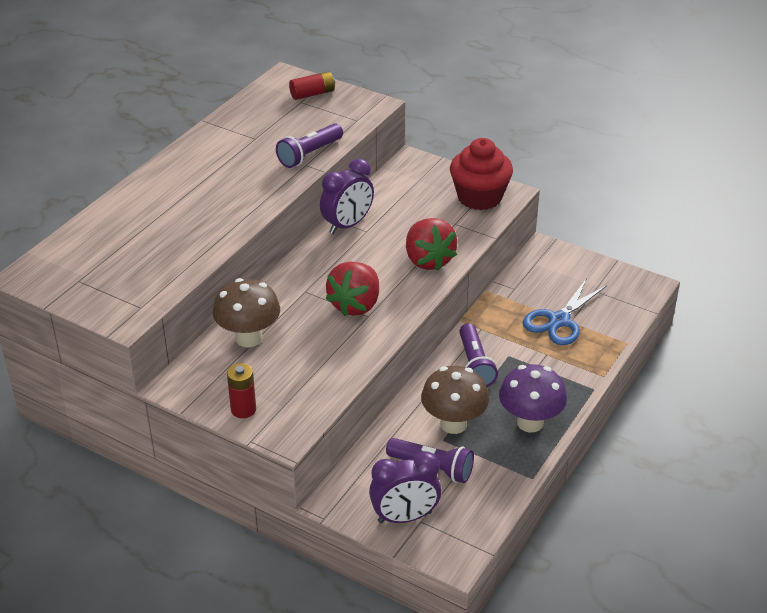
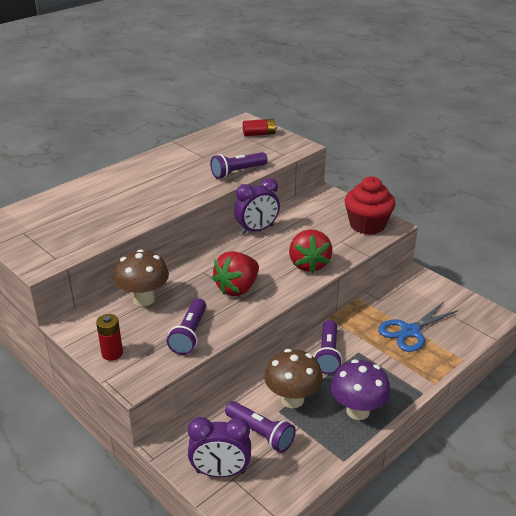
camera: 15 degrees right, 5 degrees down
none -> purple flashlight [167,298,206,355]

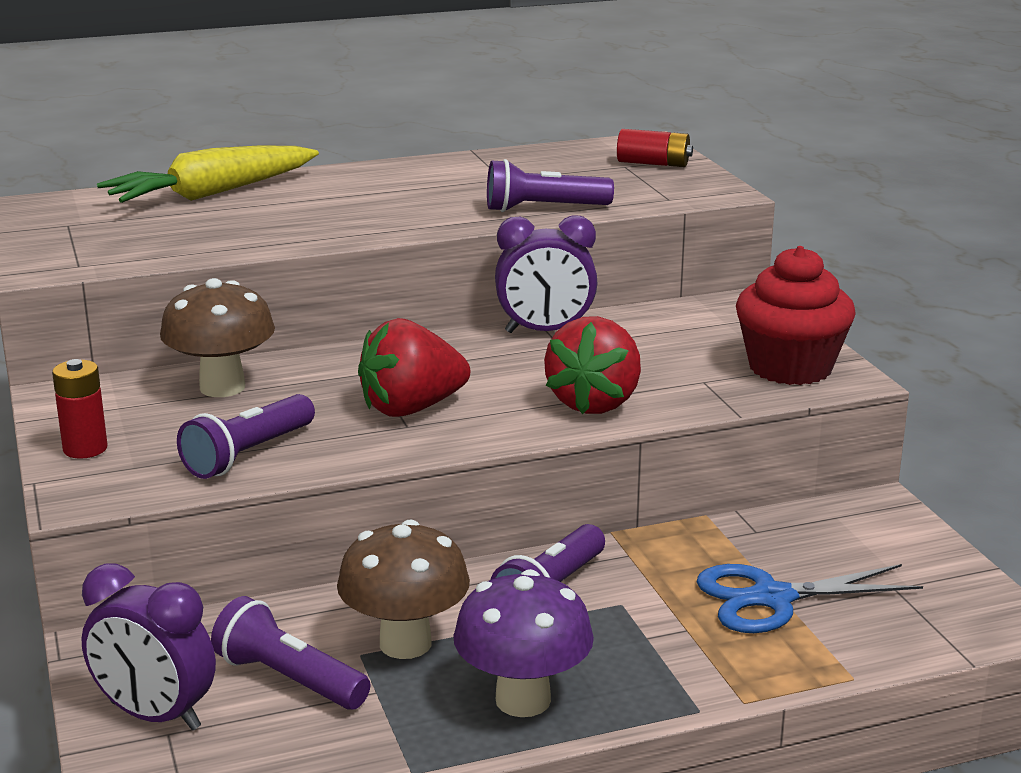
camera: 25 degrees right, 10 degrees down
purple flashlight [225,401,296,453] -> purple flashlight turned 150 degrees clockwise [211,596,370,710]
none -> yellow carrot [97,146,319,203]

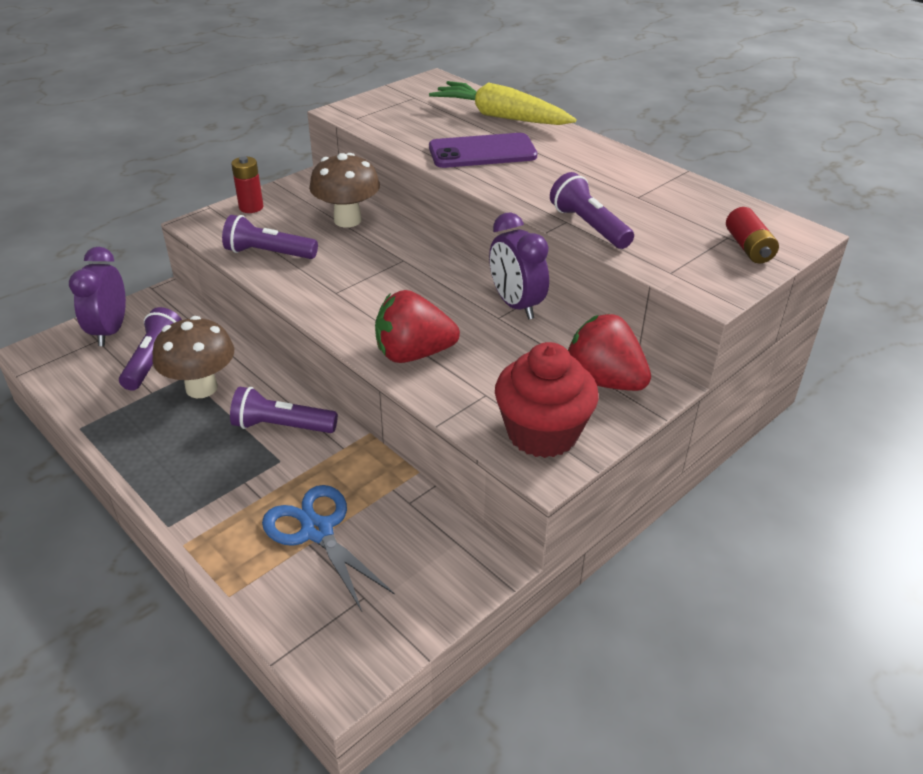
camera: 65 degrees right, 15 degrees up
red strawberry [358,318,470,417] -> red strawberry moved to [568,314,651,391]
purple mushroom [453,569,594,717] -> none
none -> purple phone [429,133,537,168]

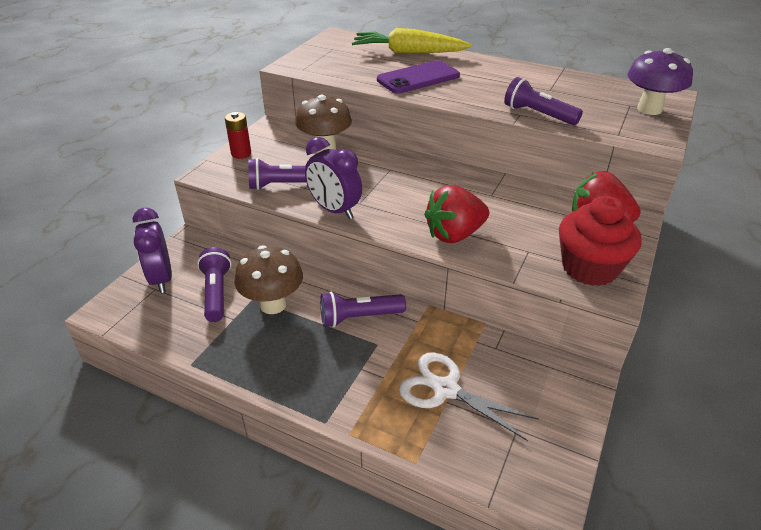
camera: 20 degrees left, 0 degrees up
blue scissors [262,485,395,612] -> white scissors [399,352,539,441]
purple clock [489,213,549,319] -> purple clock moved to [305,137,362,219]
red battery [726,207,779,264] -> purple mushroom [627,48,693,115]

